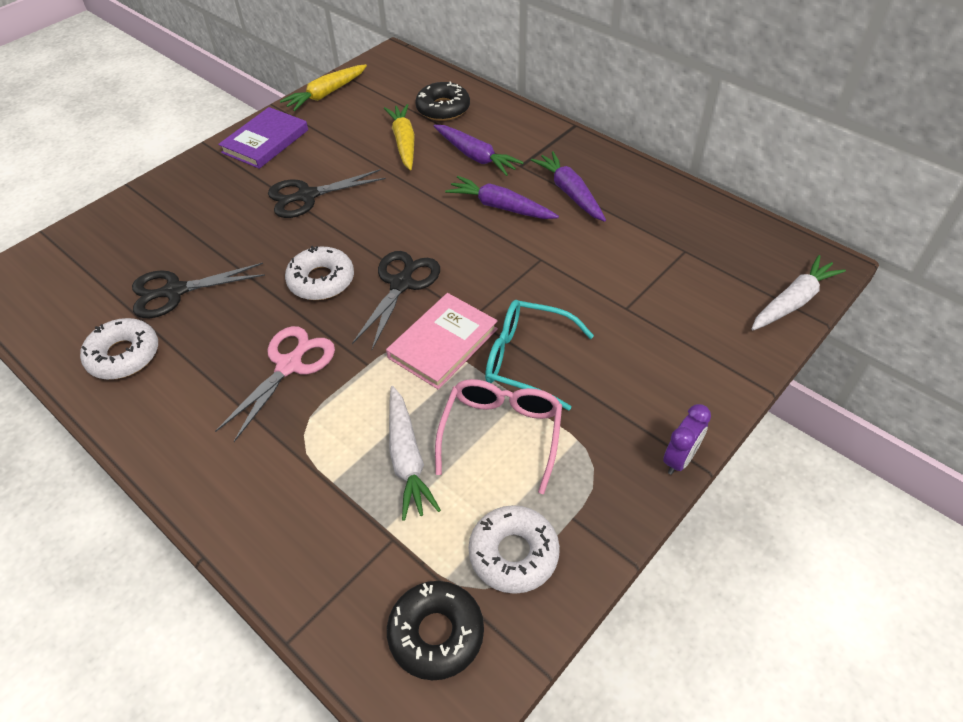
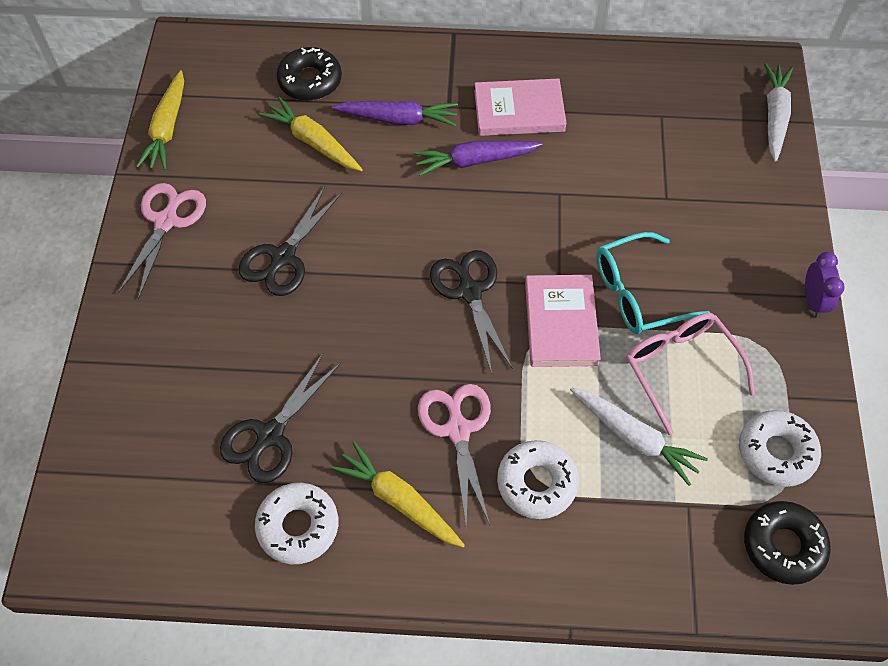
camera: 40 degrees left, 10 degrees up
purple book [218,107,308,169] -> pink scissors [118,183,206,299]
white donut [285,246,354,300] -> white donut moved to [497,440,579,519]
purple carrot [531,151,606,222] -> pink book [474,78,567,136]
none -> yellow carrot [331,442,465,547]

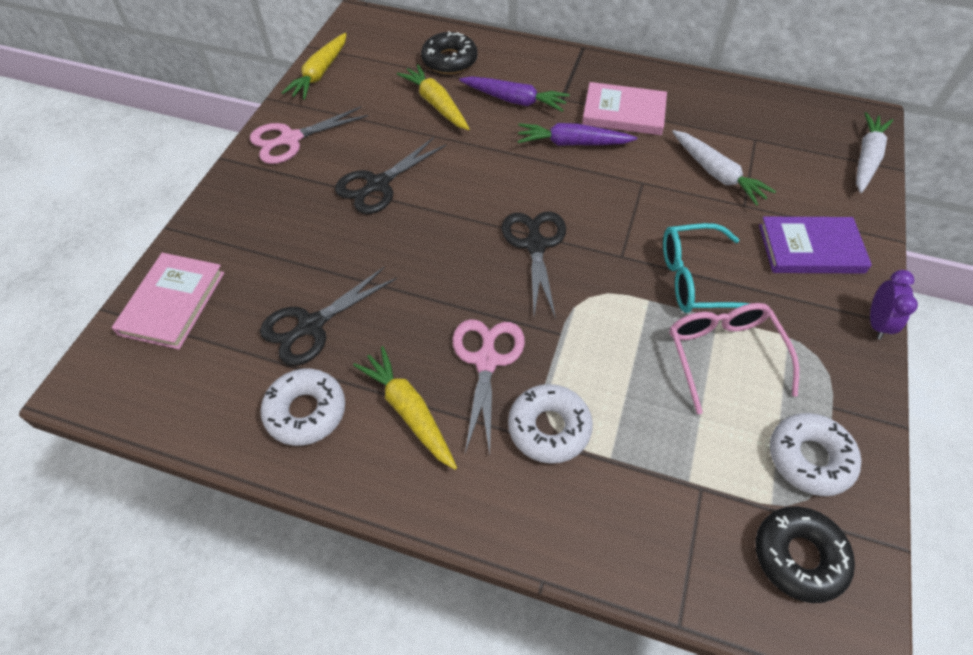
camera: 15 degrees right, 5 degrees down
pink scissors [118,183,206,299] -> pink scissors turned 150 degrees counterclockwise [250,106,368,164]
pink book [525,275,601,367] -> pink book moved to [112,253,224,349]
white carrot [570,387,708,486] -> white carrot moved to [672,130,776,206]
none -> purple book [759,217,872,273]

